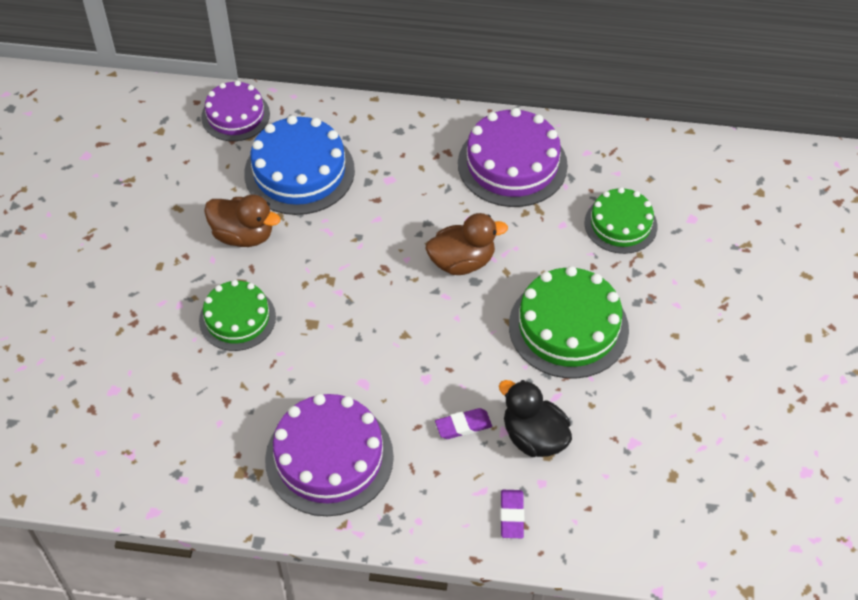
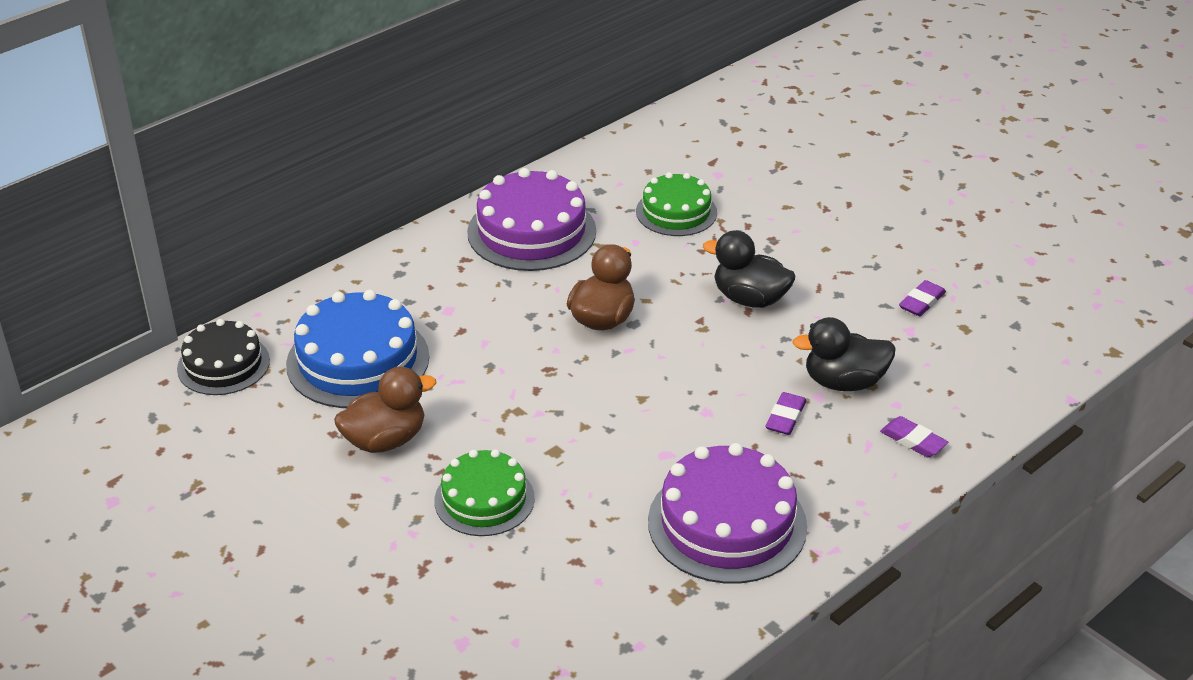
camera: 50 degrees left, 15 degrees down
purple cake [201,80,270,141] -> black cake [177,319,270,395]
green cake [509,266,629,379] -> black duck [703,230,795,308]
none -> purple eraser [899,280,946,316]

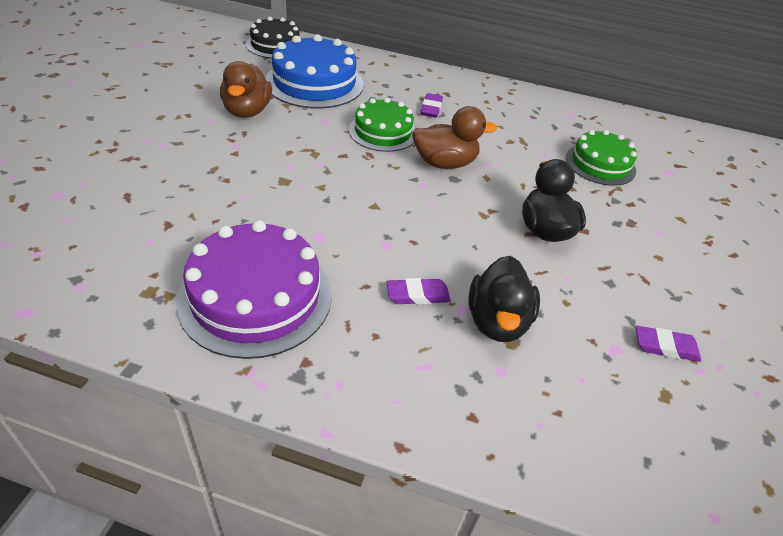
camera: 55 degrees right, 5 degrees up
brown duck [334,367,436,453] -> brown duck turned 60 degrees clockwise [220,61,272,118]
green cake [434,449,535,536] -> green cake moved to [349,98,415,152]
purple cake [467,168,596,271] -> none
black duck [792,317,896,391] -> black duck turned 135 degrees counterclockwise [468,256,540,342]
purple eraser [880,416,948,457] -> purple eraser moved to [421,93,443,118]

